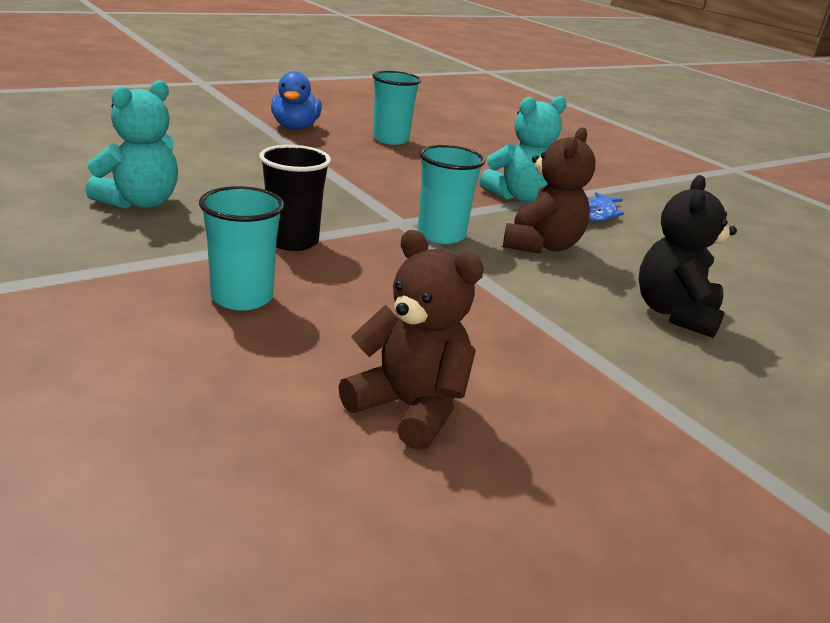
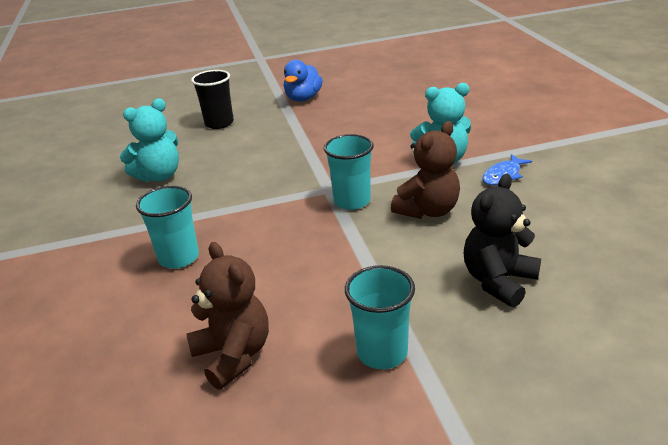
camera: 25 degrees right, 5 degrees up
black cup [259,145,331,251] -> black cup moved to [191,70,234,129]
turquoise cup [372,71,421,145] -> turquoise cup moved to [345,265,415,369]

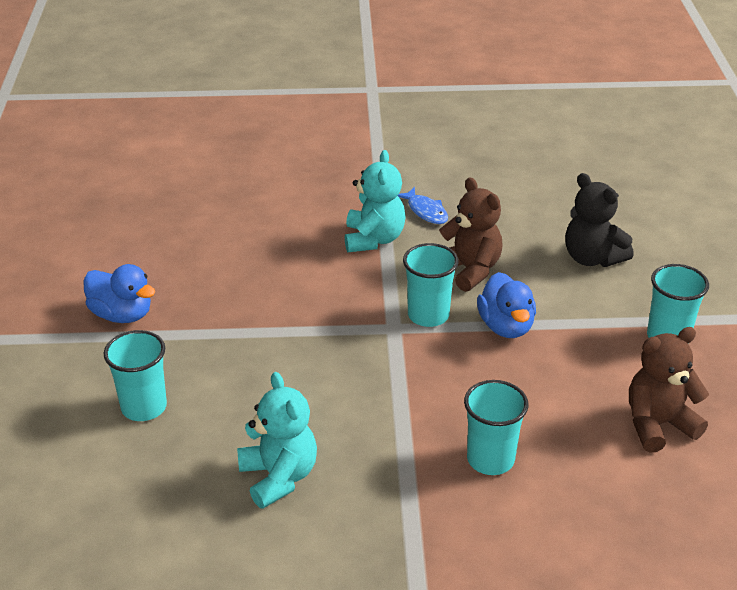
camera: 80 degrees left, 5 degrees up
black cup [191,70,234,129] -> turquoise cup [103,330,167,421]
none -> blue duck [477,272,536,338]

